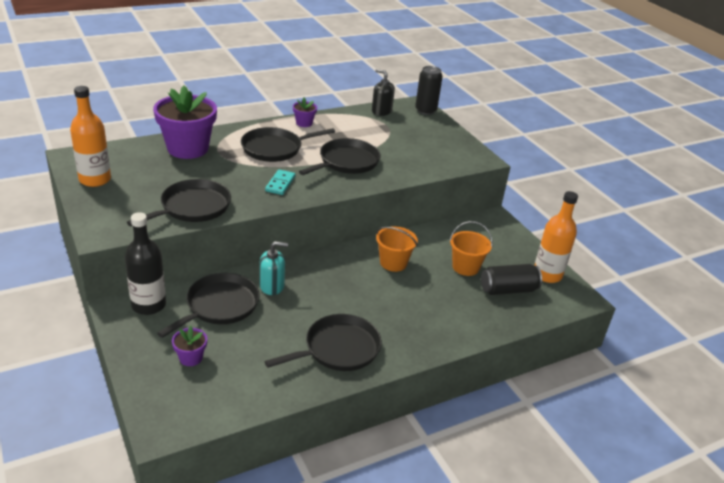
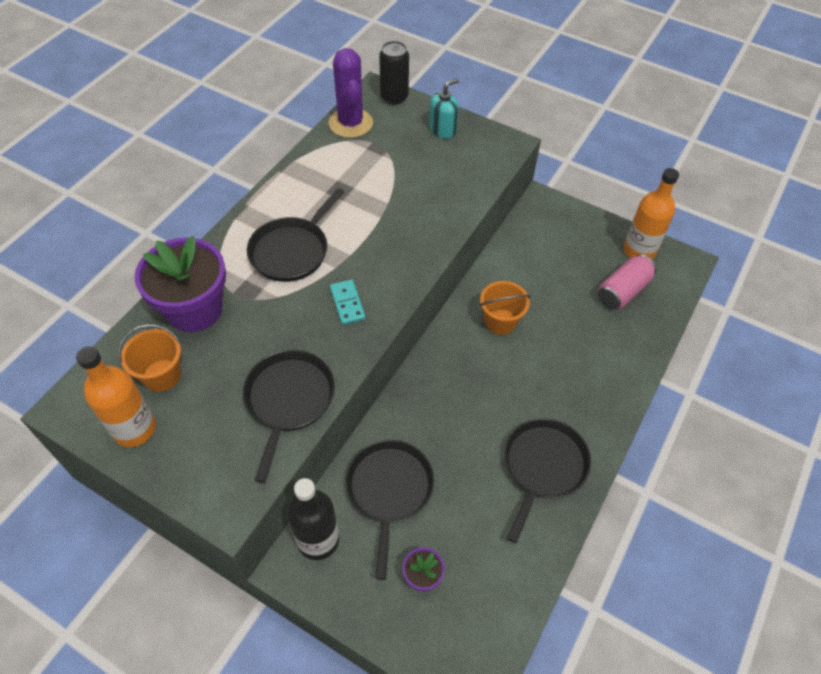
camera: 30 degrees left, 20 degrees up
turquoise soap dispenser [259,241,288,295] -> turquoise soap dispenser moved to [429,78,459,138]
purple flower pot [293,97,317,127] -> none
black pan [299,138,381,175] -> none
black soap dispenser [372,69,395,116] -> purple cactus [329,48,373,138]
orange bucket [449,221,493,276] -> orange bucket moved to [118,324,181,392]
black can [481,264,542,295] -> pink can [598,254,657,310]

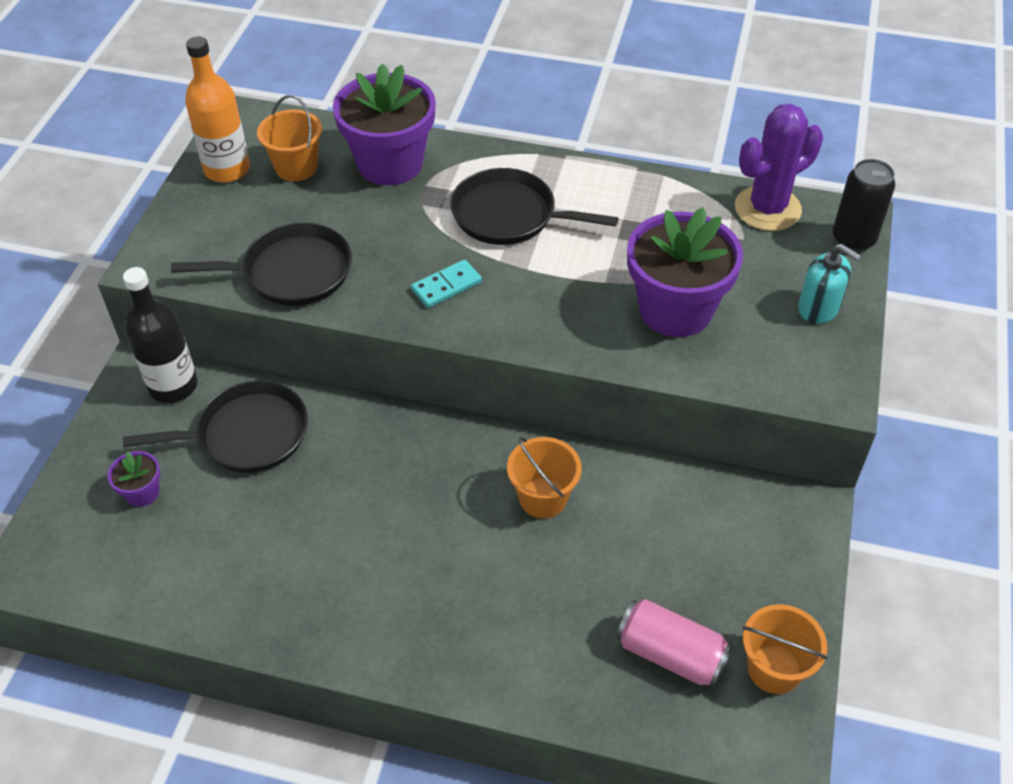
camera: 75 degrees right, 5 degrees down
black pan [504,418,591,543] -> none
orange bottle [624,168,679,259] -> orange bucket [743,604,828,694]
none -> purple flower pot [627,207,743,337]

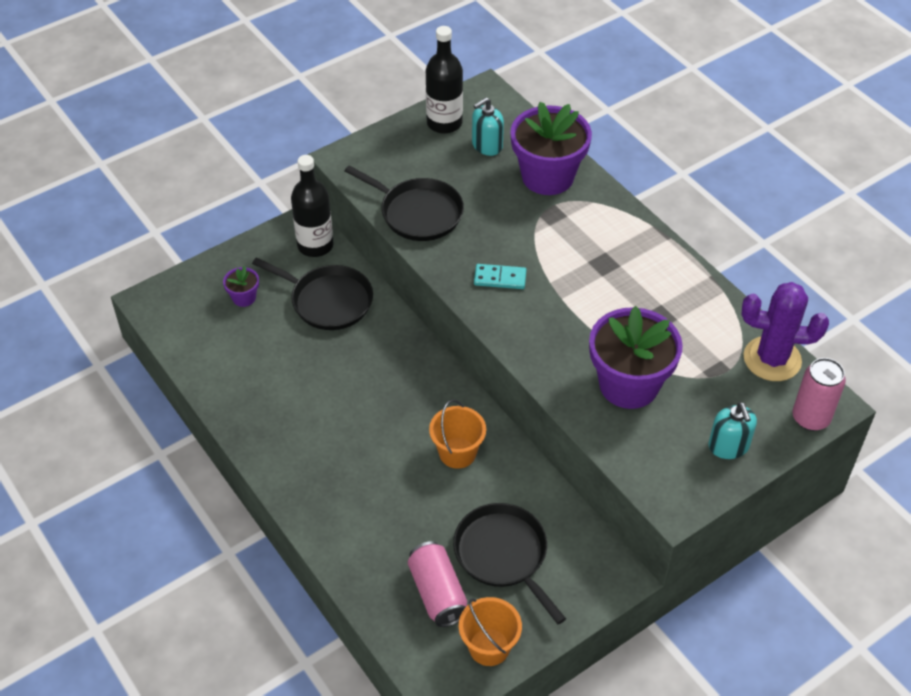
camera: 40 degrees right, 0 degrees up
orange bottle [185,36,250,183] -> black bottle [426,26,463,134]
orange bucket [257,95,322,181] -> turquoise soap dispenser [472,98,504,156]
black pan [450,168,619,245] -> black pan moved to [453,503,566,624]
black can [833,159,895,252] -> pink can [792,358,846,431]

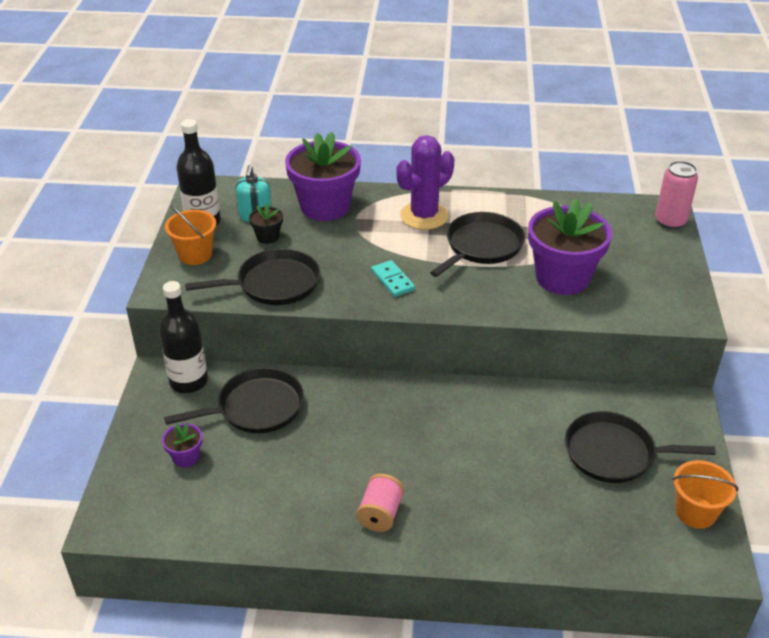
camera: 50 degrees left, 10 degrees down
pink can [408,541,467,627] -> none
orange bucket [429,400,486,469] -> orange bucket moved to [165,205,216,265]
turquoise domino [474,264,527,289] -> turquoise domino turned 75 degrees counterclockwise [371,260,415,297]
turquoise soap dispenser [708,402,757,459] -> none
purple cactus [742,282,829,381] -> purple cactus moved to [396,135,454,230]
none -> black flower pot [249,203,283,244]
none -> pink spool [356,474,404,532]
none -> black pan [430,212,525,277]

